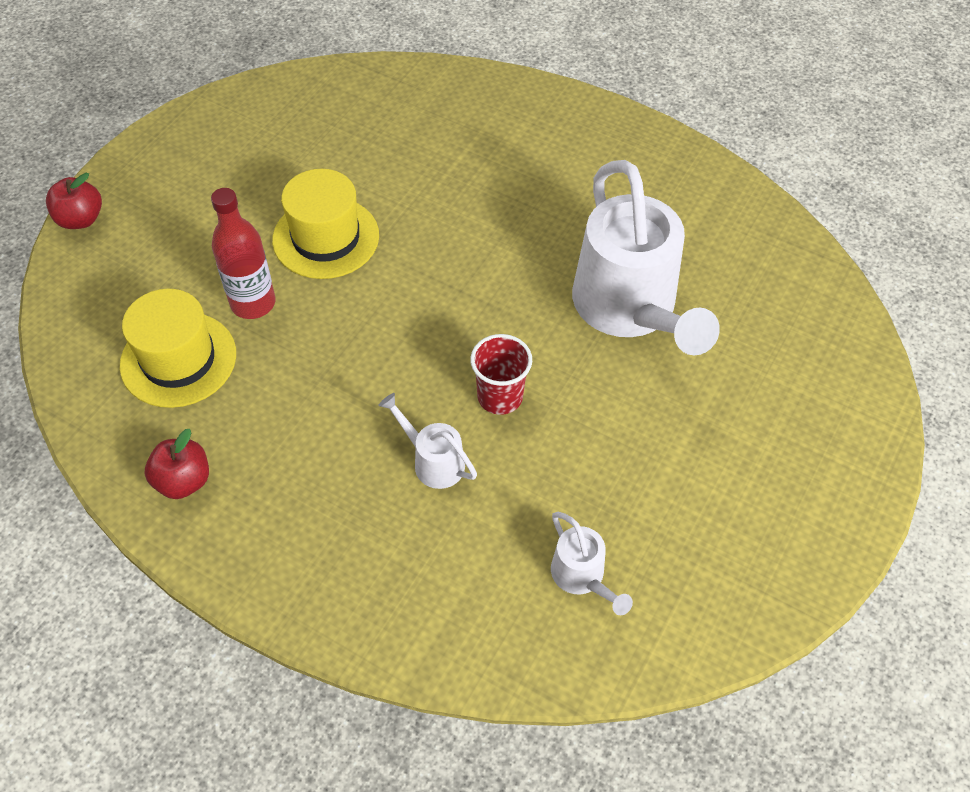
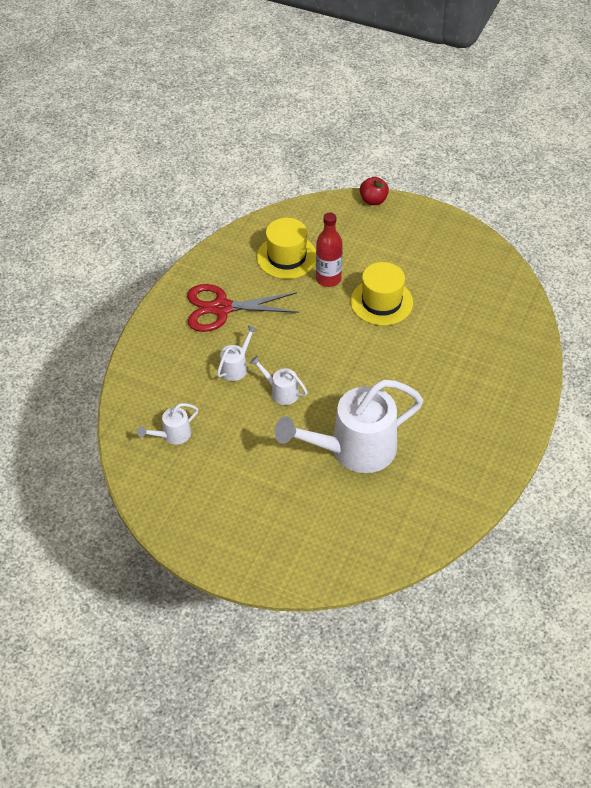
camera: 85 degrees right, 5 degrees down
red apple [145,429,209,499] -> none
red cup [470,334,532,415] -> white watering can [250,356,308,405]
none -> red scissors [187,284,299,332]

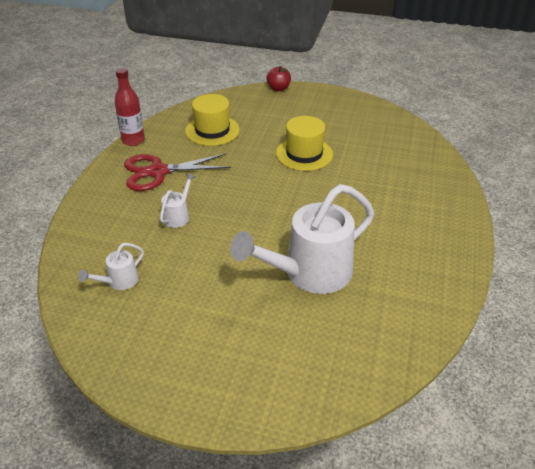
camera: 10 degrees left, 10 degrees down
white watering can [250,356,308,405] -> none
red bottle [316,213,343,287] -> red bottle moved to [115,68,145,146]

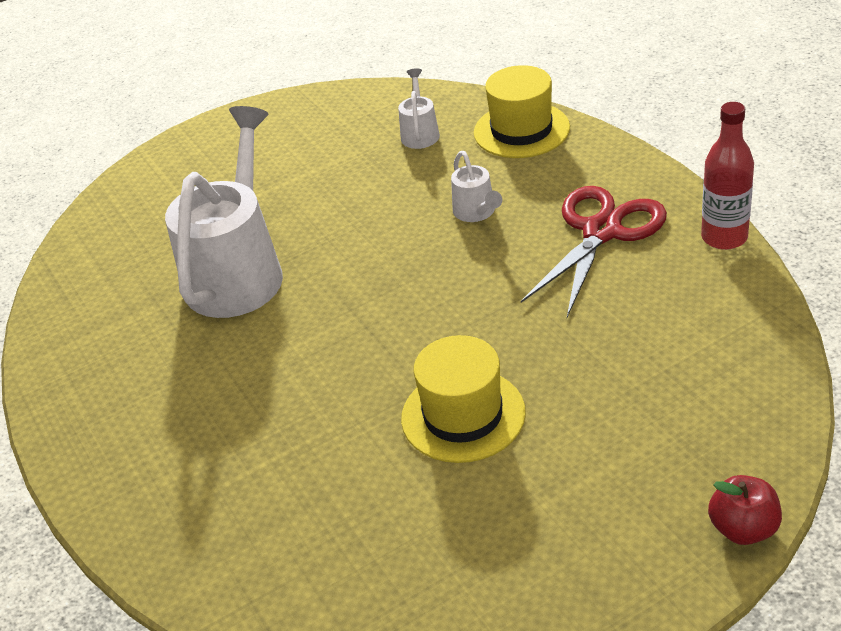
camera: 140 degrees right, 0 degrees up
yellow hat [185,94,240,146] -> yellow hat moved to [474,65,570,158]

